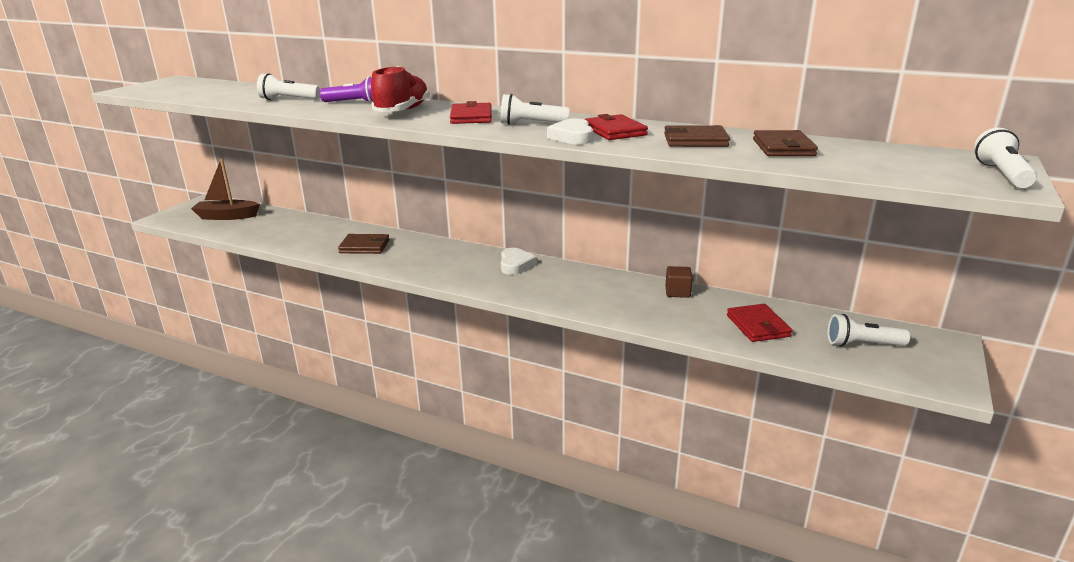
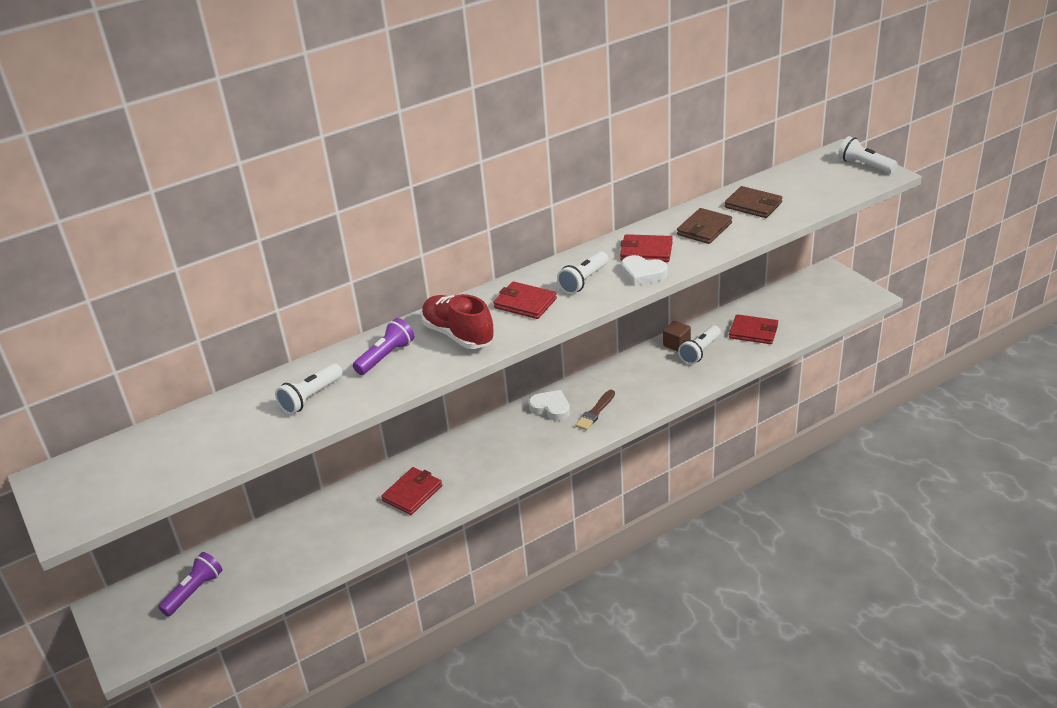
camera: 55 degrees left, 10 degrees up
brown boat [191,158,260,220] -> purple flashlight [158,552,222,616]
brown wallet [338,234,390,254] -> red wallet [381,467,442,515]
white flashlight [828,314,910,347] -> white flashlight moved to [678,325,721,364]
none -> brown brush [575,390,615,430]

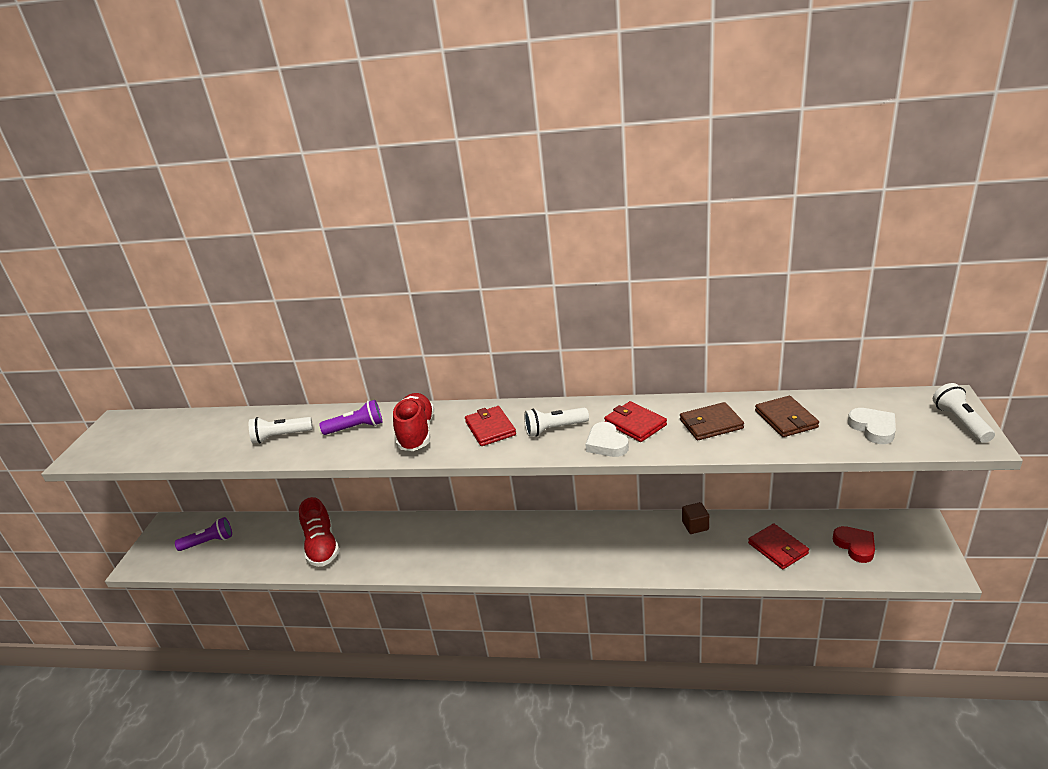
camera: 40 degrees right, 5 degrees down
red wallet [381,467,442,515] -> none
white heart [529,390,570,421] -> white heart moved to [848,408,896,444]
brown brush [575,390,615,430] -> none
white flashlight [678,325,721,364] -> none
none -> red shoe [299,497,340,567]
none -> red heart [833,526,875,563]

